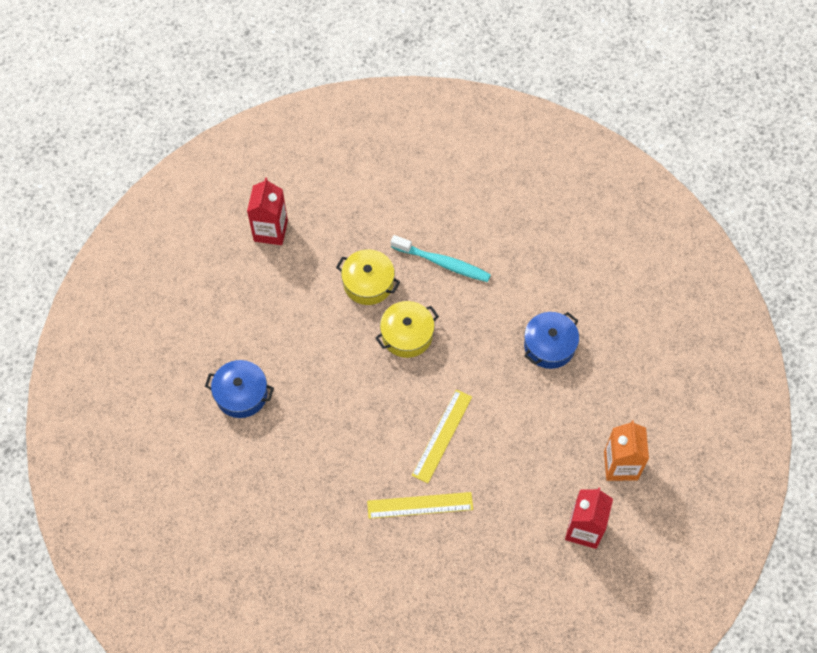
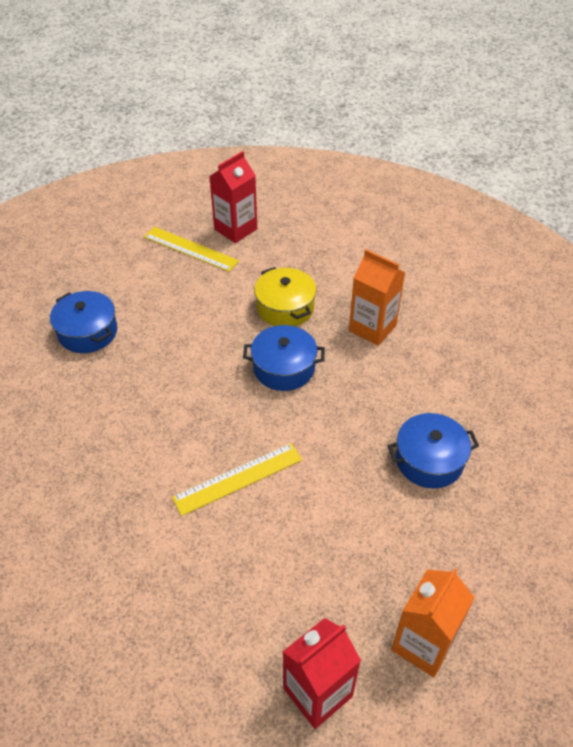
camera: 35 degrees right, 15 degrees down
yellow ruler [367,492,473,519] -> yellow ruler moved to [144,227,239,272]
yellow pot [376,301,439,358] -> blue pot [243,325,325,391]
turquoise toothbrush [391,235,491,282] -> orange carton [349,249,405,346]

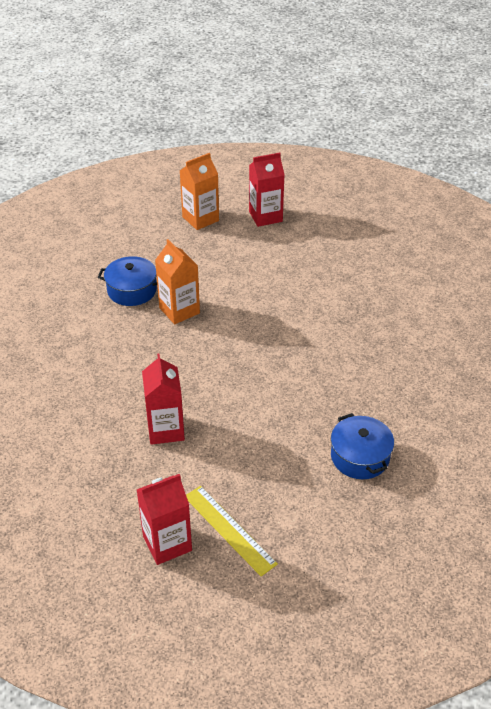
camera: 160 degrees left, 5 degrees down
yellow ruler [172,443,302,516] -> none
blue pot [243,325,325,391] -> none
yellow pot [254,267,316,326] -> red carton [142,354,185,445]
orange carton [349,249,405,346] -> orange carton moved to [155,239,200,324]

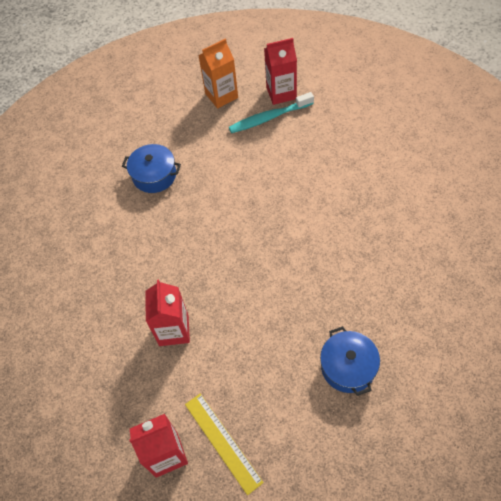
camera: 10 degrees right, 15 degrees up
orange carton [155,239,200,324] -> none
none -> turquoise toothbrush [229,92,314,133]

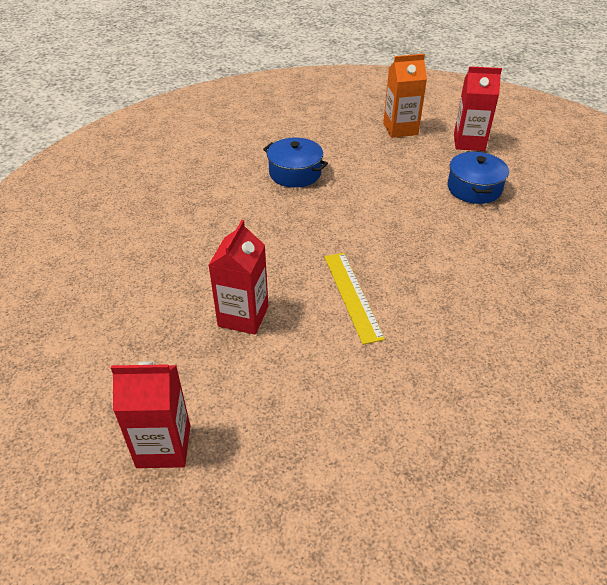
camera: 15 degrees right, 15 degrees down
yellow ruler [185,394,264,495] -> yellow ruler moved to [324,253,385,345]
turquoise toothbrush [229,92,314,133] -> none
blue pot [320,326,380,396] -> blue pot moved to [448,151,509,204]

